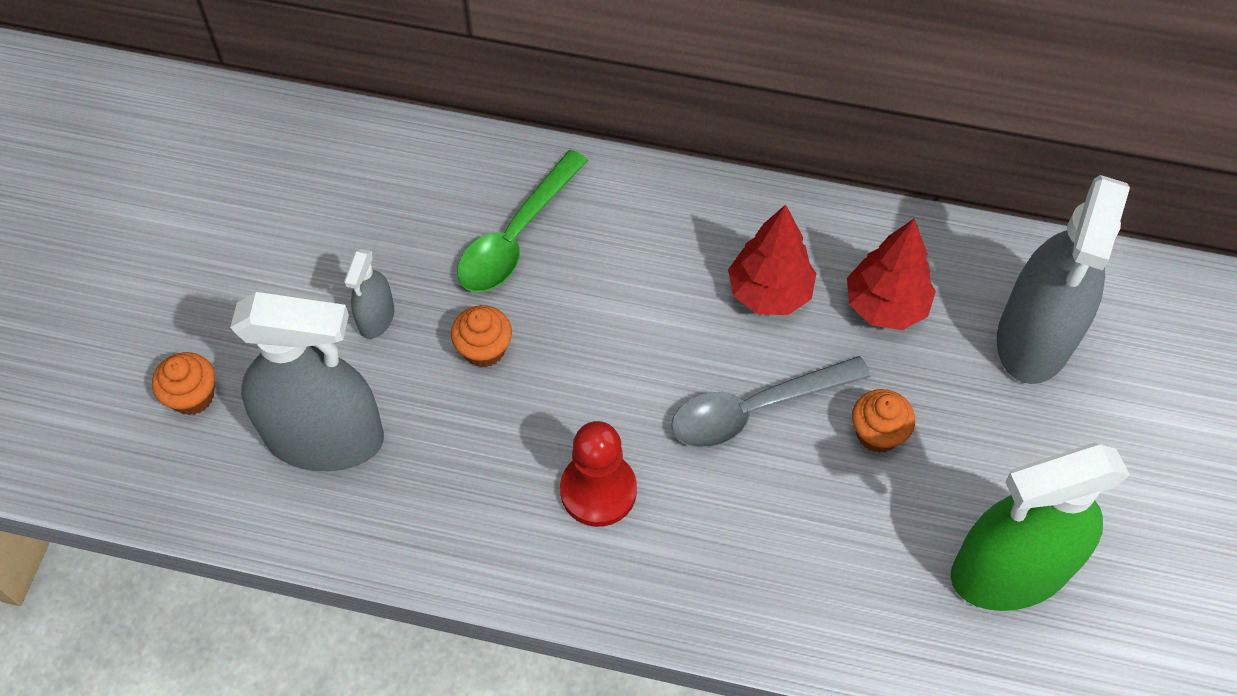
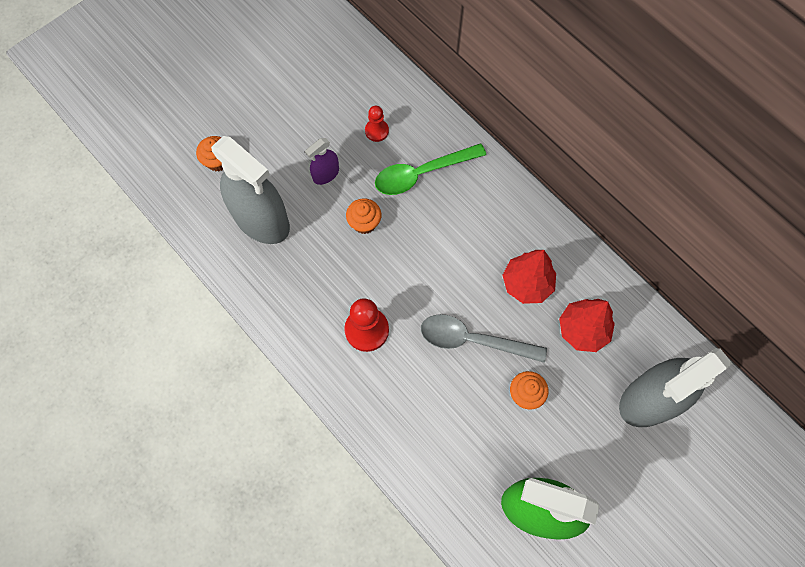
camera: 35 degrees right, 10 degrees up
grey spray bottle [344,249,394,339] -> purple spray bottle [305,138,339,185]
none -> red pawn [365,106,389,142]

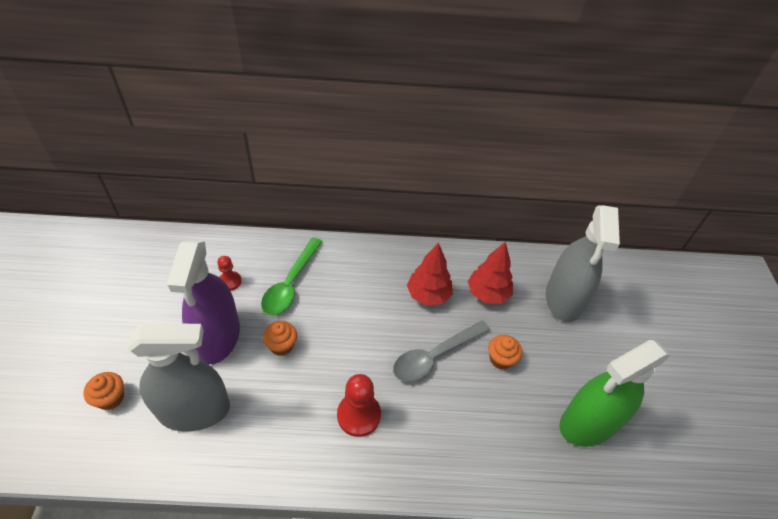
camera: 50 degrees left, 20 degrees down
purple spray bottle [305,138,339,185] -> purple spray bottle [167,240,240,364], size x2.20

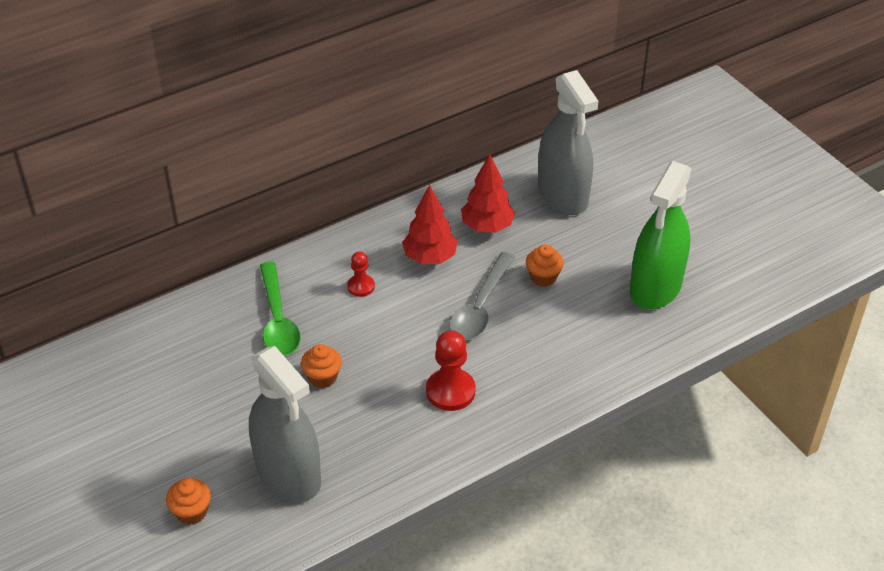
camera: 30 degrees left, 5 degrees down
grey spray bottle [127,323,230,431] -> grey spray bottle turned 90 degrees clockwise [249,346,321,502]
purple spray bottle [167,240,240,364] -> none
red pawn [217,256,241,291] -> red pawn moved to [347,251,375,297]

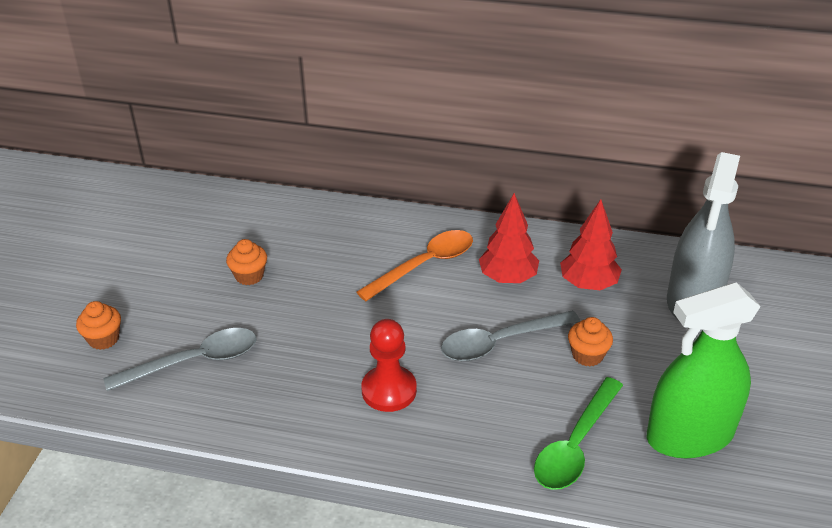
camera: 45 degrees right, 5 degrees down
grey spray bottle [249,346,321,502] -> grey spoon [103,328,256,391]
green spoon [260,262,301,356] -> green spoon moved to [534,377,623,490]
orange cupcake [301,344,342,388] -> orange cupcake moved to [226,239,267,285]
red pawn [347,251,375,297] -> orange spoon [357,230,473,301]

